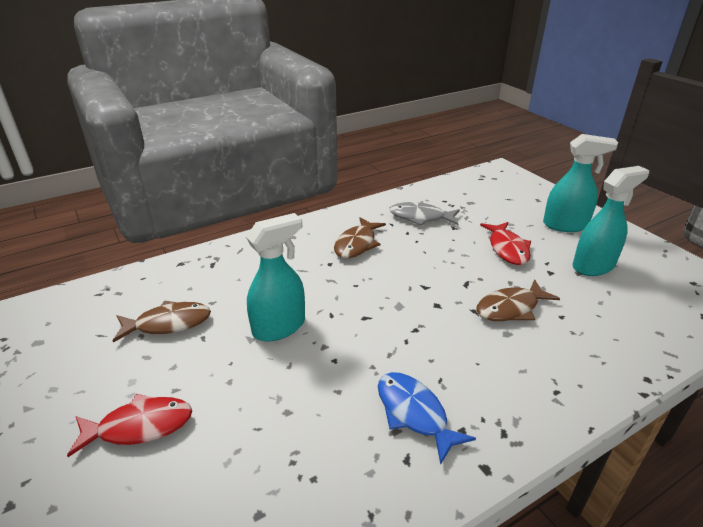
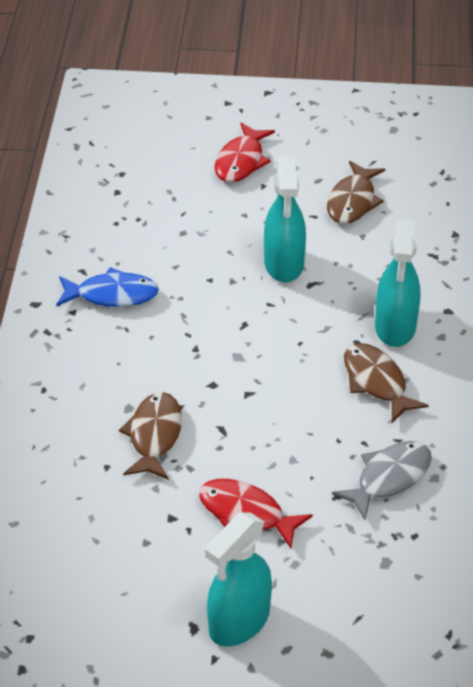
camera: 125 degrees right, 10 degrees up
turquoise spray bottle [573,166,649,276] -> turquoise spray bottle moved to [375,219,420,347]

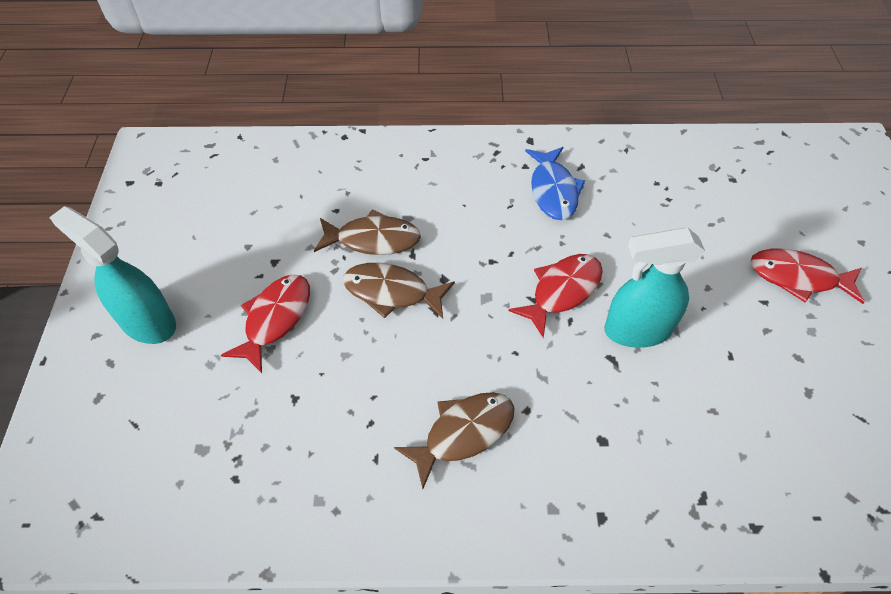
camera: 85 degrees right, 10 degrees up
brown fish [327,161,385,224] -> brown fish moved to [343,263,455,319]
grey fish [332,441,432,520] -> none
turquoise spray bottle [375,219,420,347] -> none
none -> red fish [508,254,603,338]

